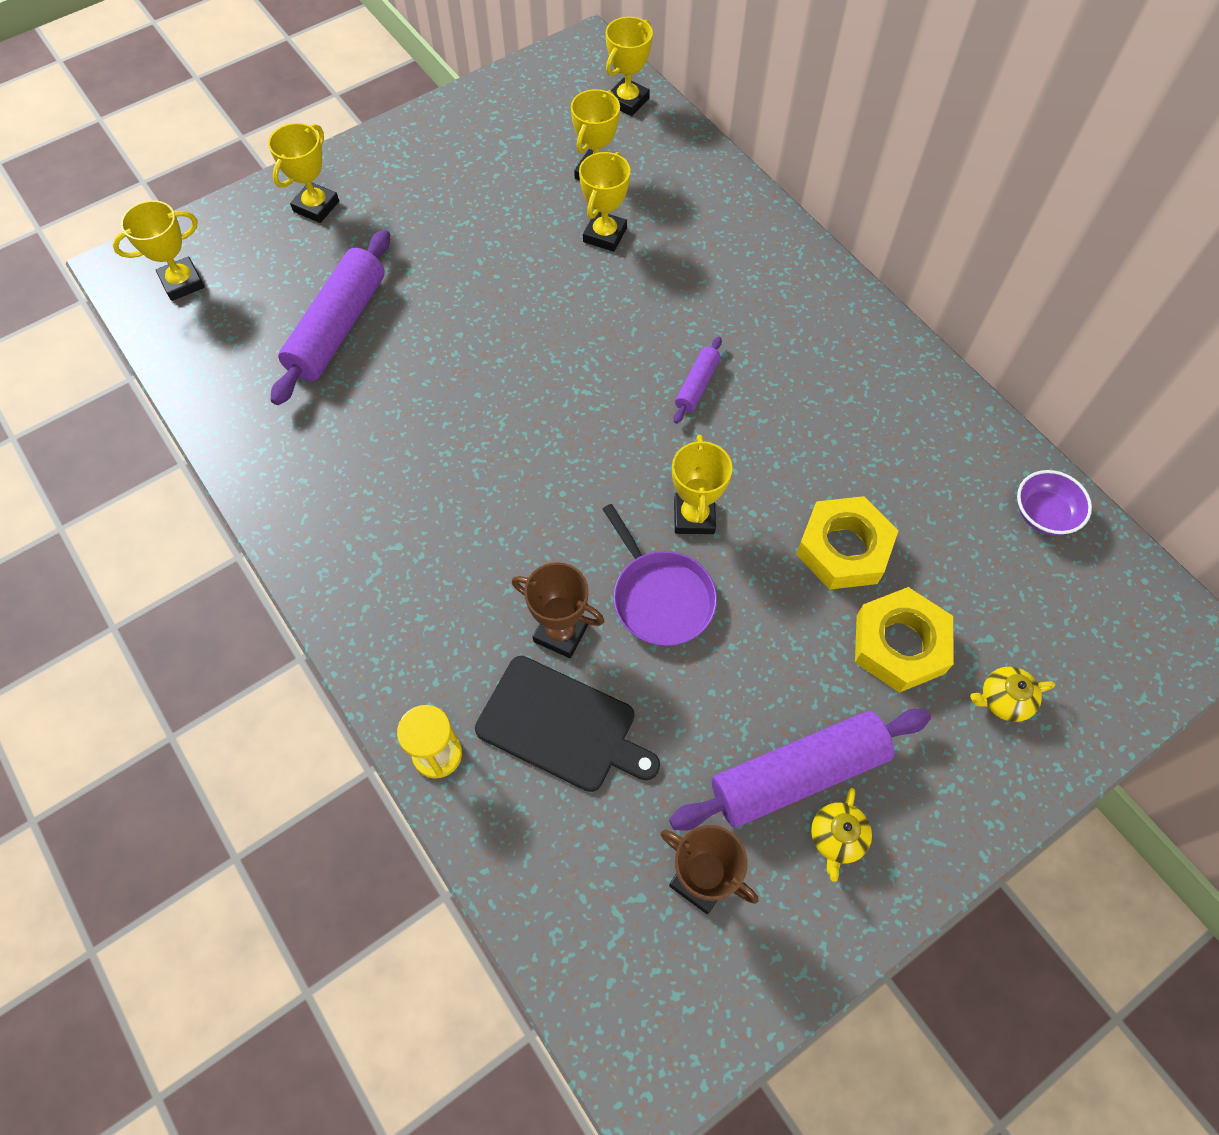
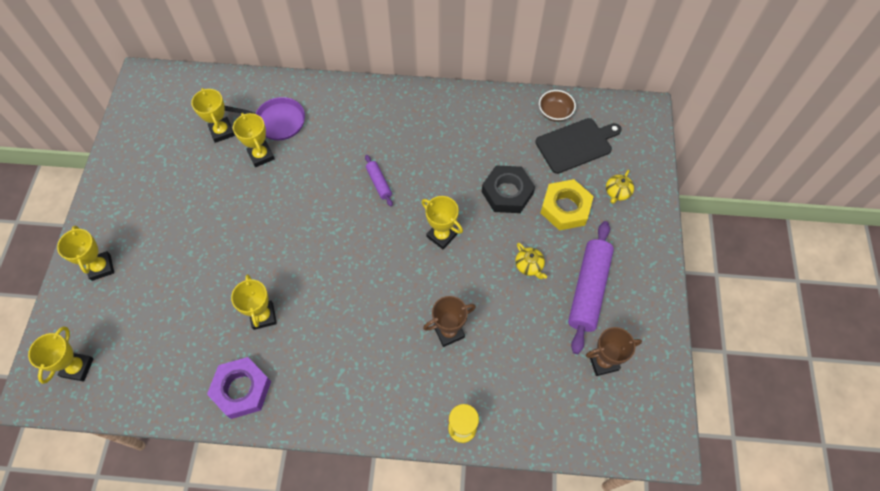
camera: 50 degrees left, 0 degrees up
purple rolling pin [271,230,390,405] -> none
black cutting board [475,656,660,792] -> black cutting board moved to [535,118,622,174]
purple pan [603,504,717,646] -> purple pan moved to [225,97,305,140]
yellow trophy [606,17,653,116] -> yellow trophy moved to [231,274,277,330]
yellow nut [796,496,898,590] -> black nut [482,165,535,213]
yellow teapot [811,788,872,882] -> yellow teapot moved to [515,243,547,279]
purple bowl [1017,470,1092,535] -> brown bowl [539,90,576,122]
none -> purple nut [207,357,271,419]

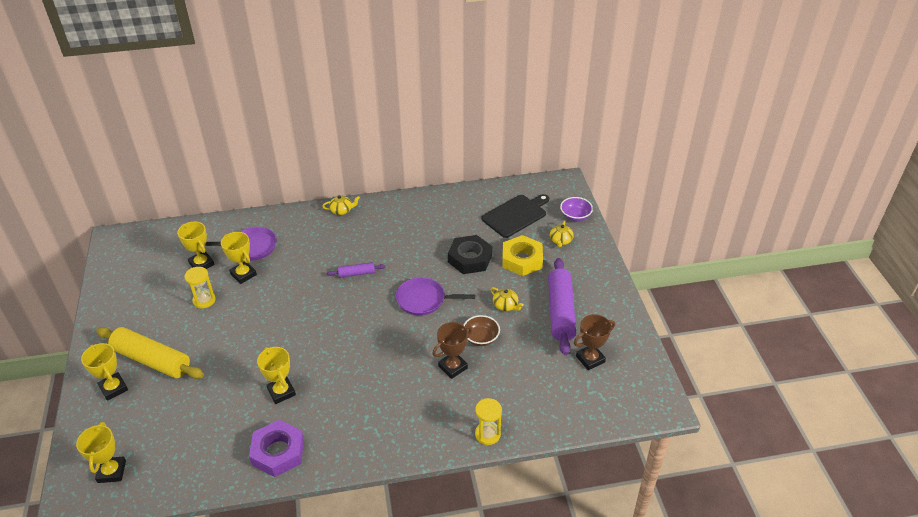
camera: 15 degrees left, 20 degrees down
purple rolling pin [365,155,393,207] -> purple rolling pin turned 60 degrees counterclockwise [327,262,385,278]
yellow trophy [421,196,463,249] -> purple pan [396,277,475,316]
brown bowl [539,90,576,122] -> brown bowl moved to [463,315,500,346]
none -> yellow rolling pin [96,327,204,379]
none -> yellow hourglass [185,267,216,308]
none -> yellow teapot [323,195,360,215]
none -> purple bowl [560,197,593,221]

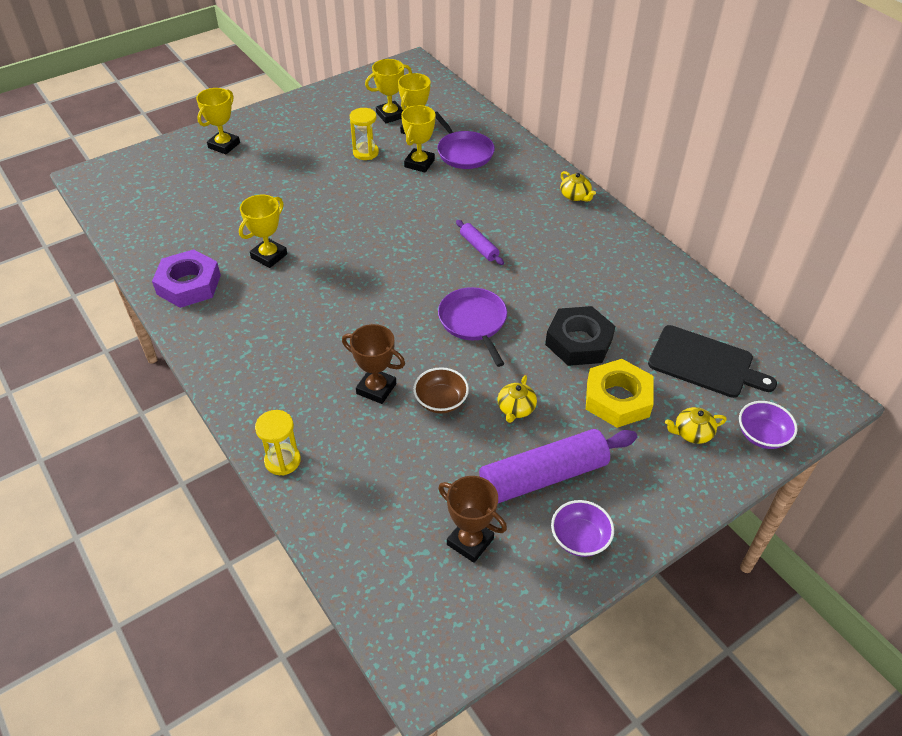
camera: 65 degrees right, 5 degrees up
yellow trophy [76,422,126,483] -> yellow trophy moved to [365,59,412,123]
yellow rolling pin [96,327,204,379] -> none
none -> purple bowl [551,500,614,557]

